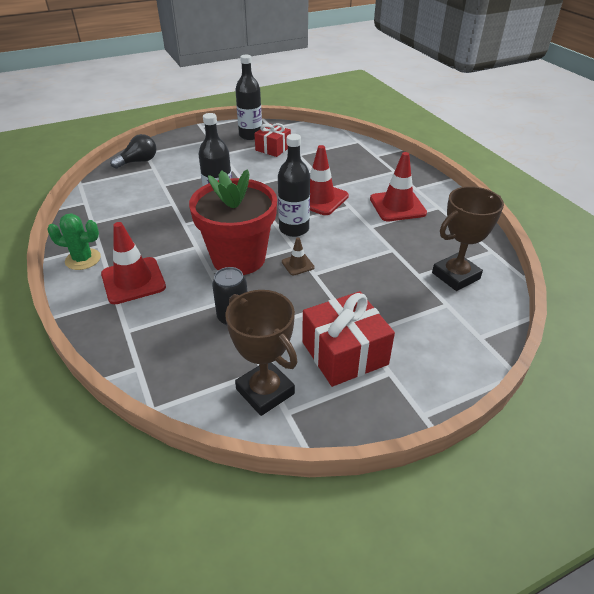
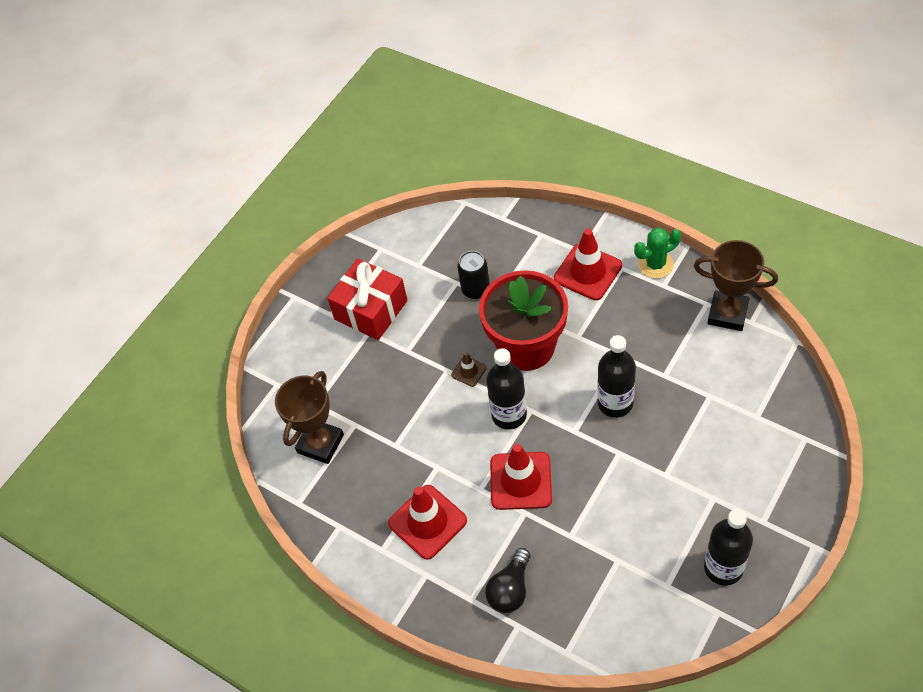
camera: 155 degrees right, 15 degrees up
black light bulb [110,134,156,169] -> black light bulb moved to [485,548,530,613]
brown trophy [225,290,297,416] -> brown trophy moved to [694,240,778,331]
red gift [254,123,291,157] -> none

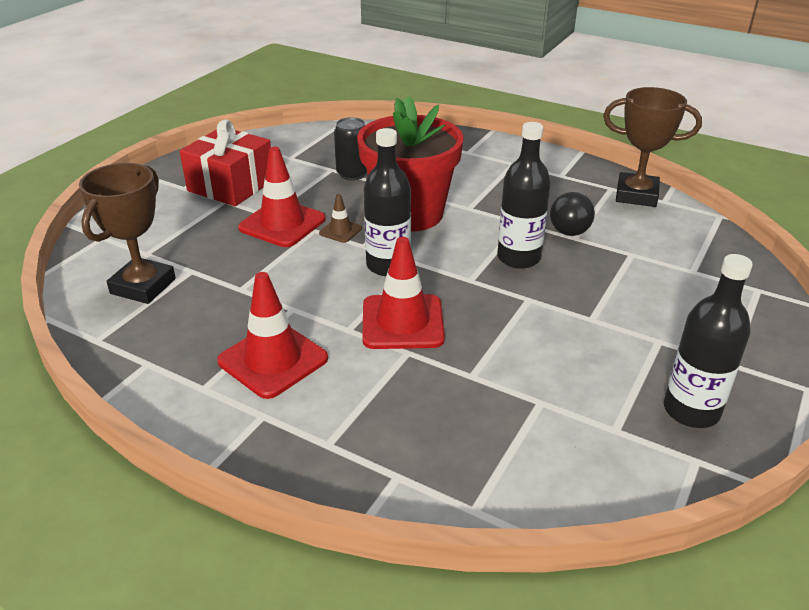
camera: 10 degrees left, 20 degrees down
black light bulb [485,548,530,613] -> black light bulb moved to [550,192,595,236]
red traffic cone [554,228,622,300] -> red traffic cone moved to [238,147,326,247]
green cactus [634,228,681,279] -> none

